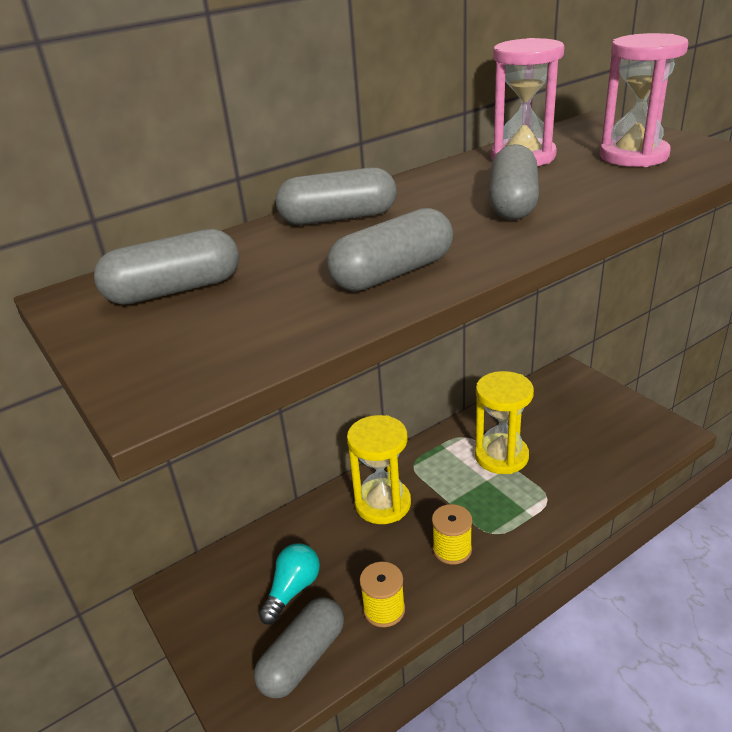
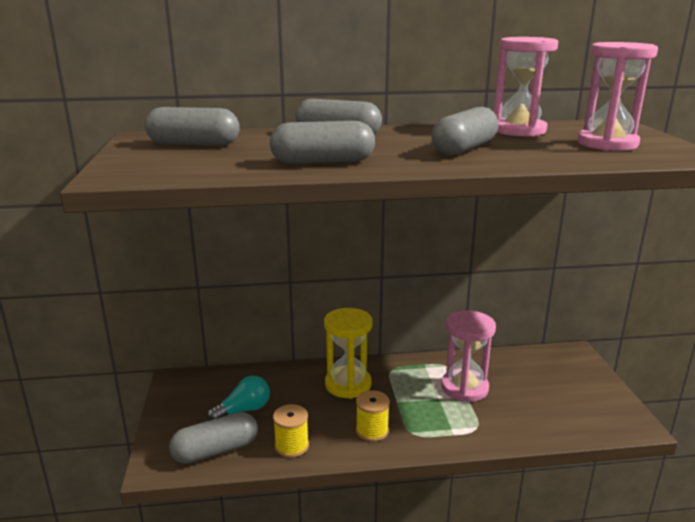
camera: 25 degrees right, 10 degrees down
yellow hourglass [475,371,534,474] -> pink hourglass [441,310,496,402]

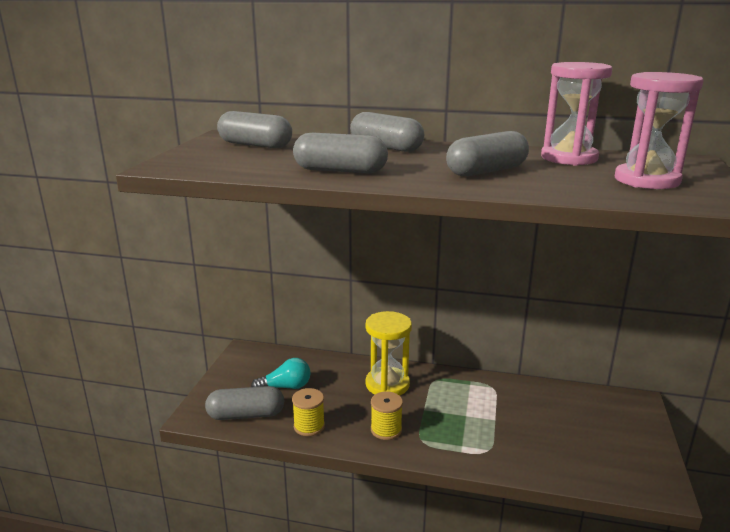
camera: 20 degrees right, 0 degrees up
pink hourglass [441,310,496,402] -> none

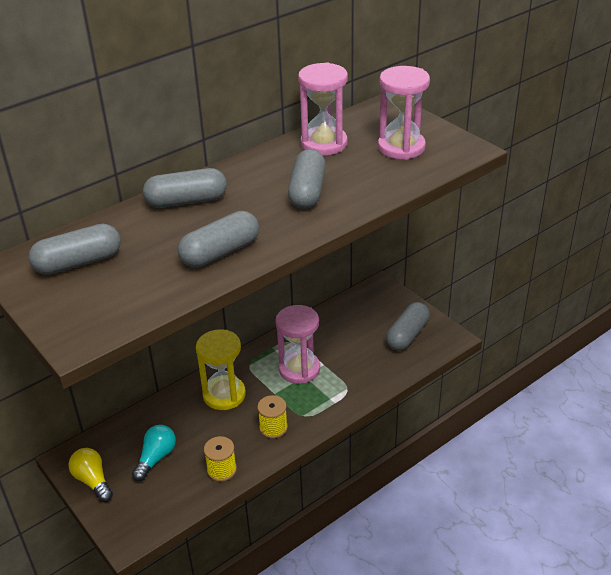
camera: 50 degrees left, 15 degrees up
grey capsule [205,386,284,420] -> grey capsule moved to [386,302,430,351]
none -> yellow light bulb [69,448,113,502]
none -> pink hourglass [275,305,320,384]

